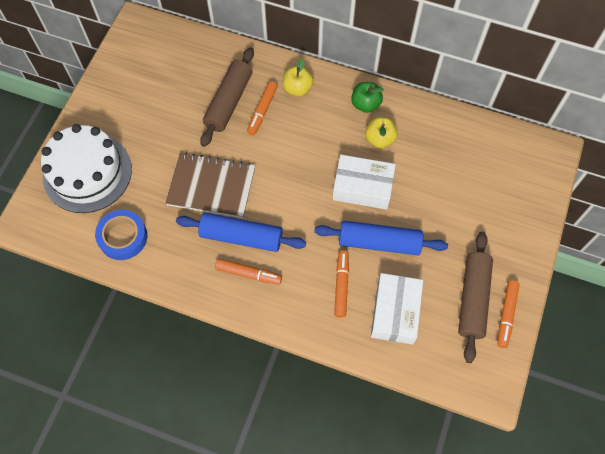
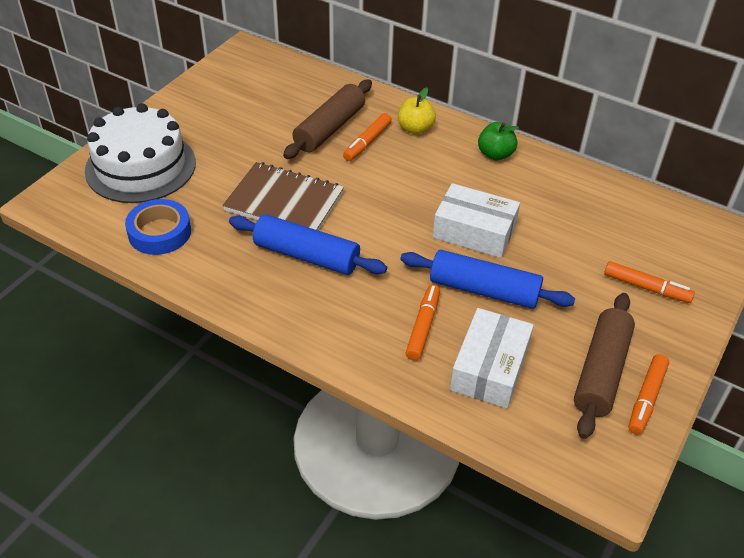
camera: 10 degrees right, 20 degrees down
orange marker [215,259,282,285] -> orange marker moved to [604,261,695,303]
yellow apple [365,117,398,148] -> none

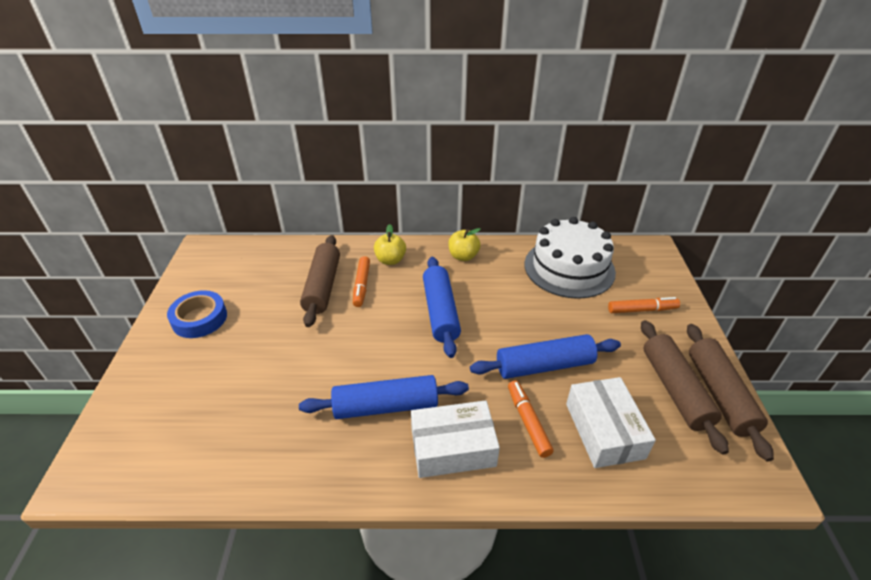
camera: 30 degrees left, 5 degrees down
white cake [85,103,196,203] -> white cake moved to [525,217,616,299]
blue tape [125,199,191,255] -> blue tape moved to [167,290,227,338]
brown notebook [222,162,344,231] -> none
white box [433,183,520,258] -> white box moved to [411,400,500,478]
green apple [478,122,519,161] -> yellow apple [448,228,481,261]
orange marker [628,354,669,435] -> brown rolling pin [687,324,774,462]
none -> blue rolling pin [423,257,461,358]

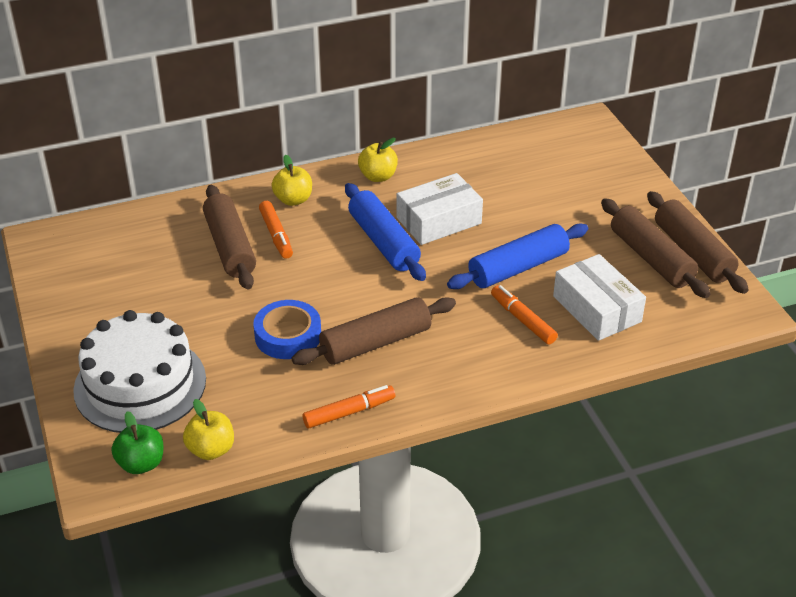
camera: 20 degrees left, 0 degrees up
blue tape [167,290,227,338] -> blue tape moved to [253,300,321,359]
blue rolling pin [299,375,469,419] -> brown rolling pin [291,297,456,365]
white box [411,400,500,478] -> white box moved to [397,173,483,245]
white cake [525,217,616,299] -> white cake moved to [73,310,206,433]
orange marker [608,297,680,313] -> orange marker moved to [302,385,395,429]
none -> green apple [111,411,163,474]
none -> yellow apple [183,399,234,460]

